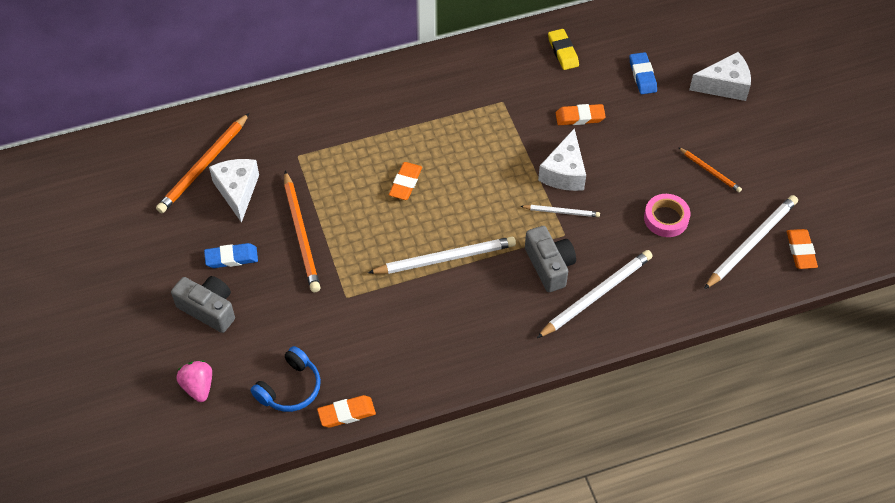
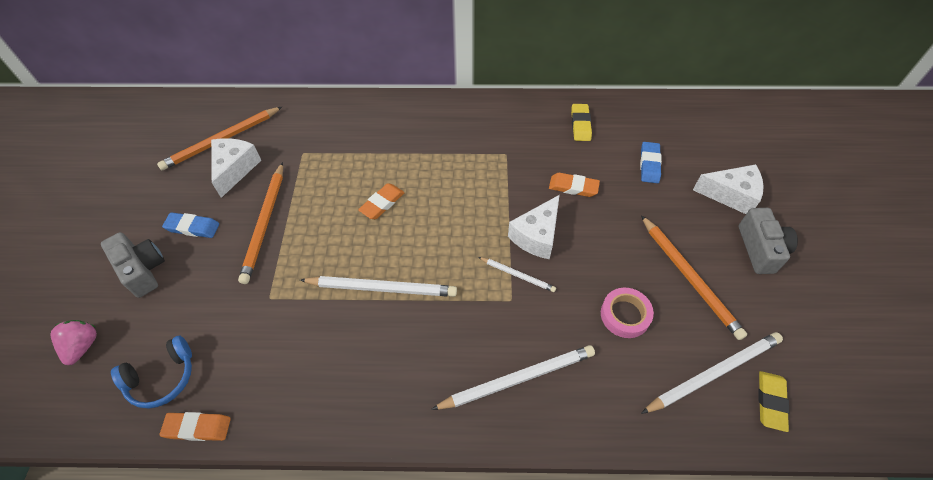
camera: 20 degrees right, 0 degrees up
grey camera [525,226,576,292] -> grey camera moved to [739,208,798,274]
orange pencil [678,147,742,192] -> orange pencil [641,215,747,340], size x1.85
orange eraser [787,229,818,269] -> yellow eraser [758,371,789,432]

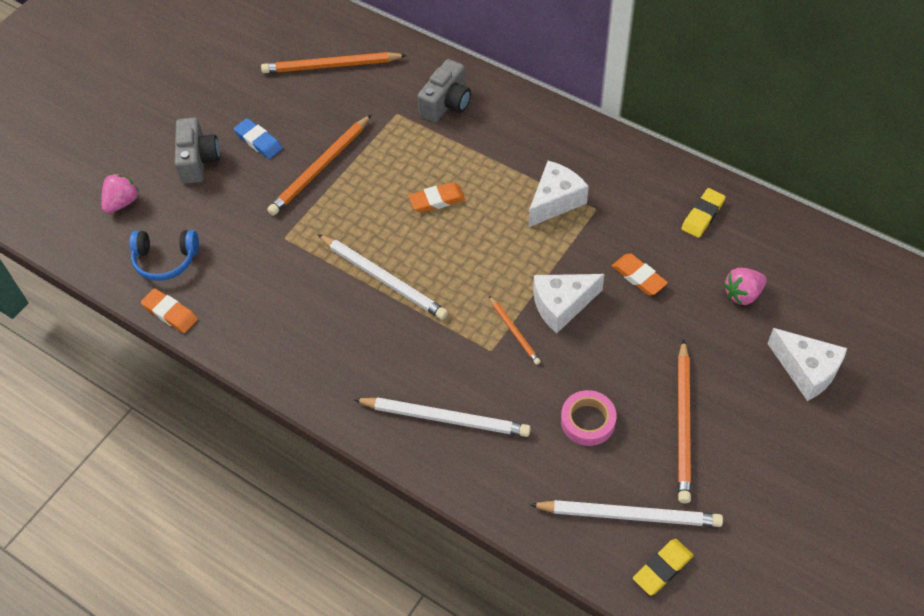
camera: 35 degrees right, 0 degrees up
white cheese [211,138,261,198] -> white cheese moved to [529,161,589,227]
white pencil [478,257,556,292] -> orange pencil [489,296,541,365]
blue eraser [640,142,662,183] -> pink strawberry [724,268,767,305]
grey camera [739,208,798,274] -> grey camera moved to [417,59,471,122]

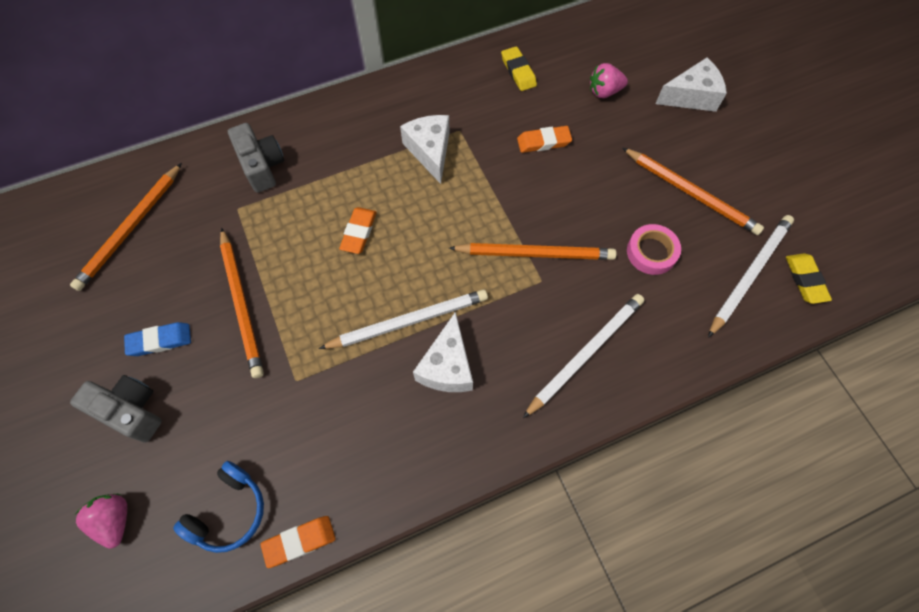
camera: 60 degrees left, 10 degrees up
orange pencil [489,296,541,365] -> orange pencil [449,243,617,260], size x1.85
white cheese [533,274,604,333] -> white cheese moved to [413,311,473,392]
pink strawberry [724,268,767,305] -> pink strawberry turned 75 degrees clockwise [590,63,628,98]

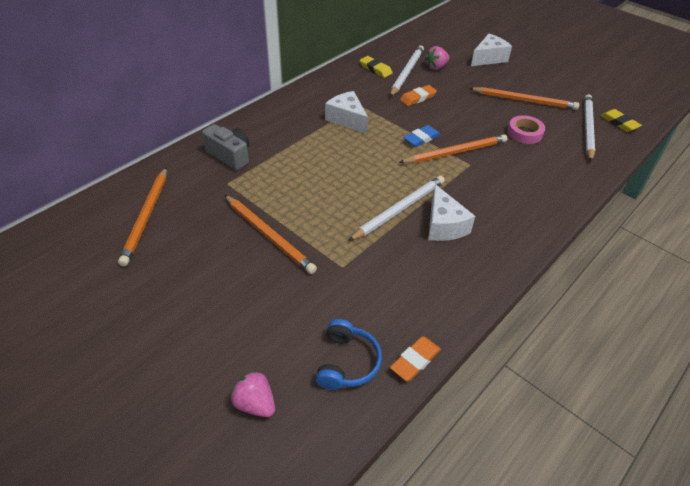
camera: 25 degrees left, 20 degrees down
grey camera [70,375,162,443] -> none
blue eraser [124,322,191,356] -> blue eraser moved to [403,125,441,147]
orange eraser [339,207,377,254] -> none
white pencil [523,294,644,418] -> white pencil moved to [390,45,424,97]

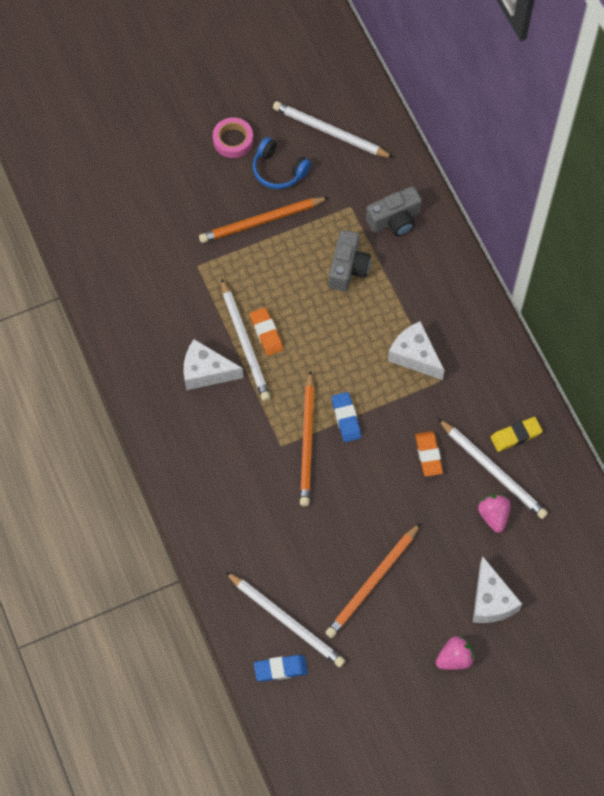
camera: 115 degrees right, 20 degrees up
orange pencil [118,167,167,266] -> white pencil [273,101,393,158]
pink strawberry [231,371,275,417] -> pink strawberry moved to [436,636,475,670]
blue headphones [316,319,382,390] -> blue headphones moved to [253,137,311,189]
white cheese [325,91,368,134] -> white cheese turned 120 degrees counterclockwise [388,321,445,380]
orange eraser [390,336,441,381] -> orange eraser moved to [250,307,283,356]
pink tape [507,115,545,144] -> pink tape moved to [213,118,253,158]
yellow eraser [600,109,642,132] -> blue eraser [254,655,308,682]
none -> grey camera [329,230,371,291]

